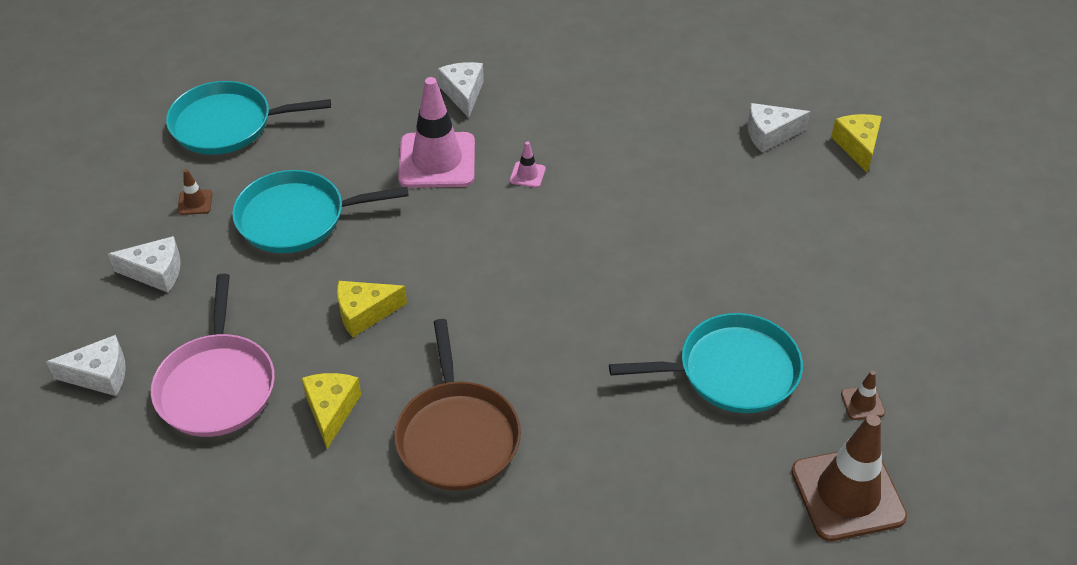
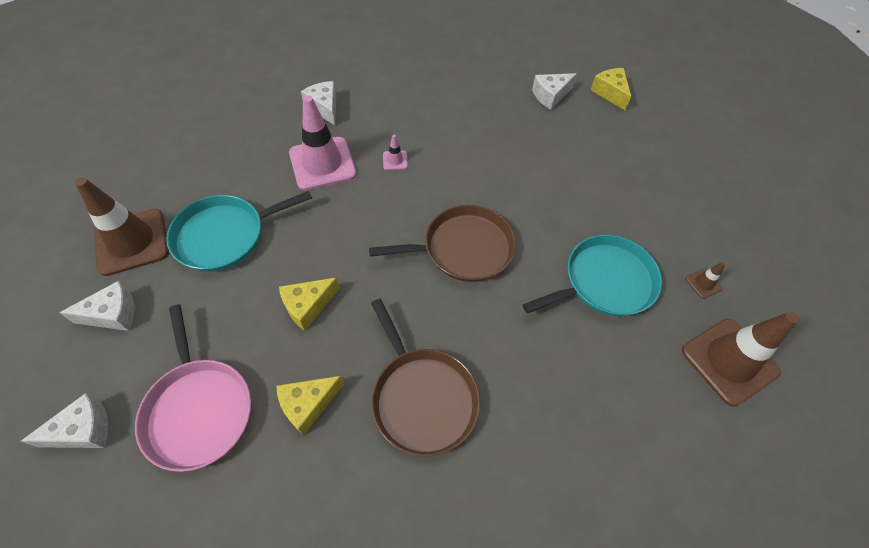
camera: 20 degrees left, 10 degrees up
turquoise pan [166,81,331,155] -> none
brown traffic cone [177,169,212,215] -> brown traffic cone [75,178,169,276], size x2.40
yellow cheese [301,373,361,449] -> yellow cheese turned 105 degrees counterclockwise [276,376,344,435]
none -> brown pan [369,205,516,282]

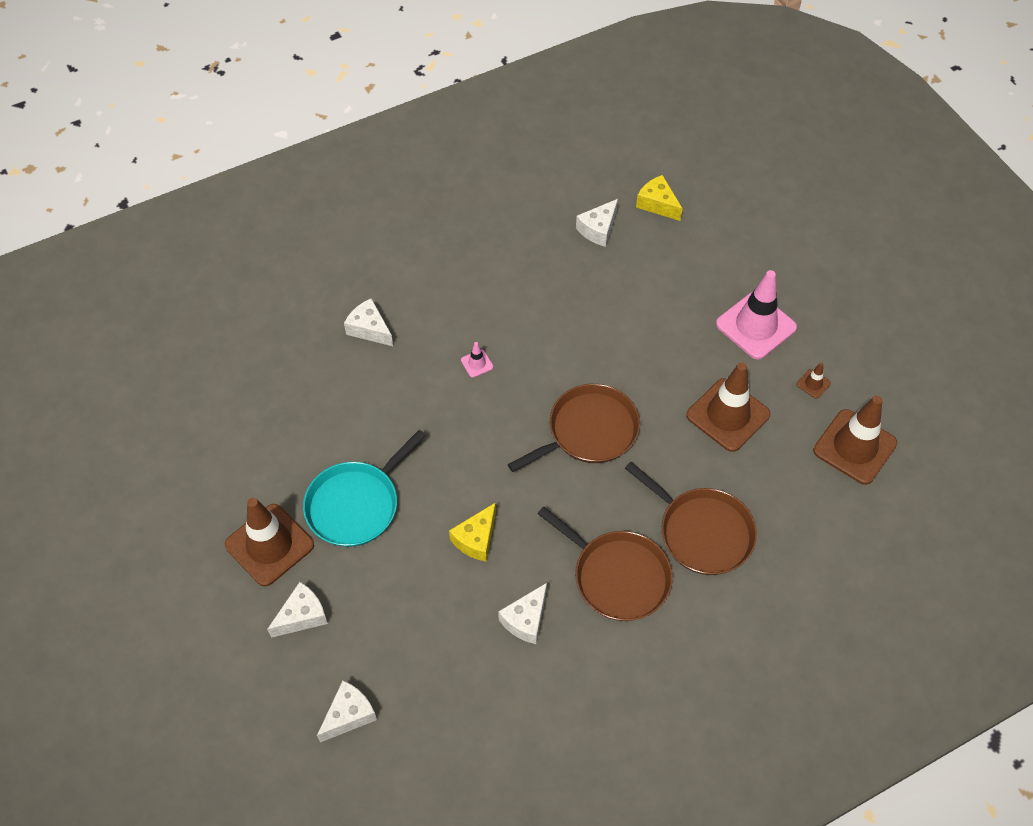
camera: 20 degrees left, 0 degrees up
pink pan [135,304,251,472] -> none
yellow cheese [276,376,344,435] -> white cheese [498,583,547,644]
pink traffic cone [289,95,357,191] -> pink traffic cone moved to [716,270,797,360]
turquoise pan [523,235,662,316] -> brown traffic cone [686,362,770,452]
none -> brown pan [625,462,757,575]

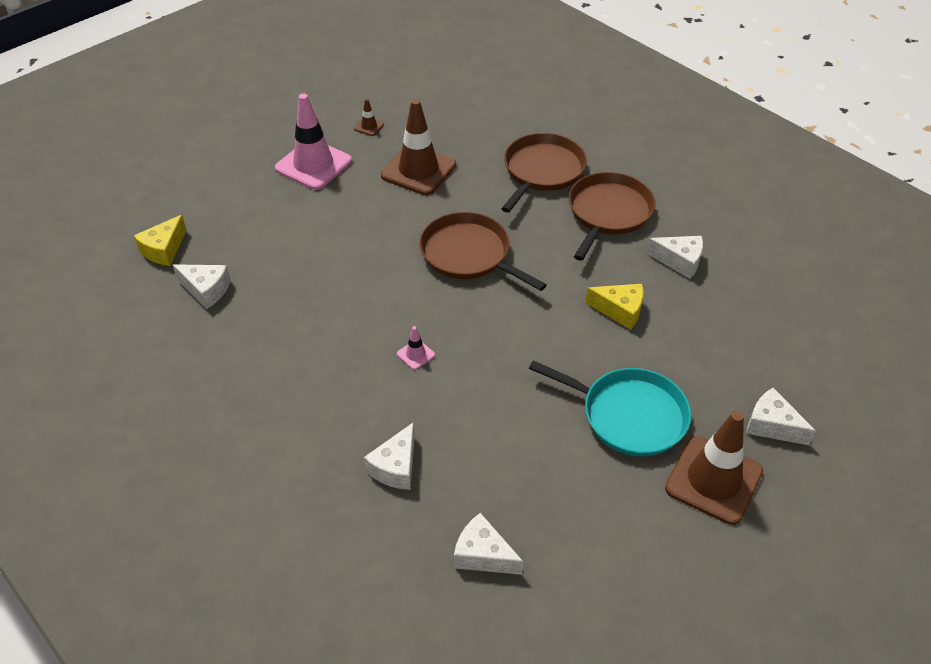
camera: 105 degrees left, 10 degrees down
white cheese [317,681,377,742] -> white cheese moved to [454,513,523,575]
brown traffic cone [813,396,897,485] -> none

